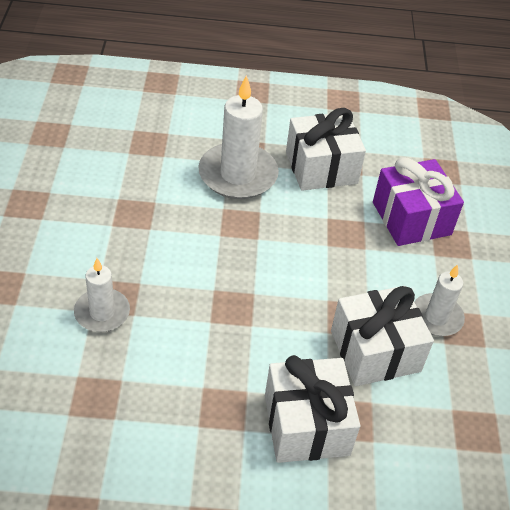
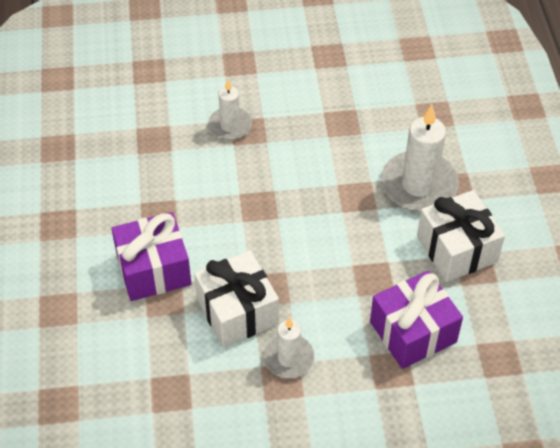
camera: 85 degrees right, 5 degrees up
white gift [265,355,360,463] -> purple gift [111,212,192,301]

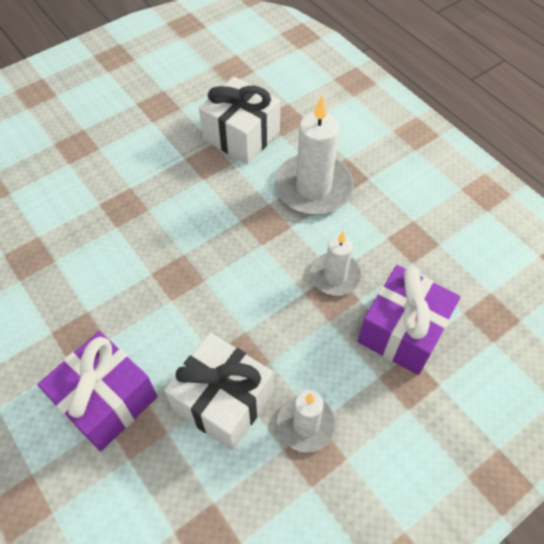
camera: 30 degrees left, 5 degrees up
white candle [208,80,252,140] -> white candle moved to [310,231,361,296]
white gift [417,190,505,282] -> white gift moved to [199,76,280,164]

